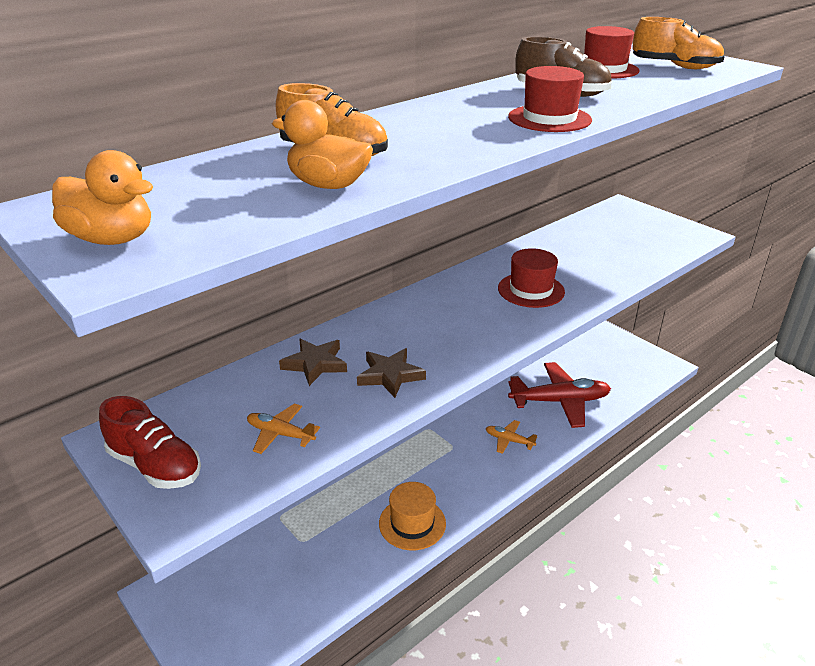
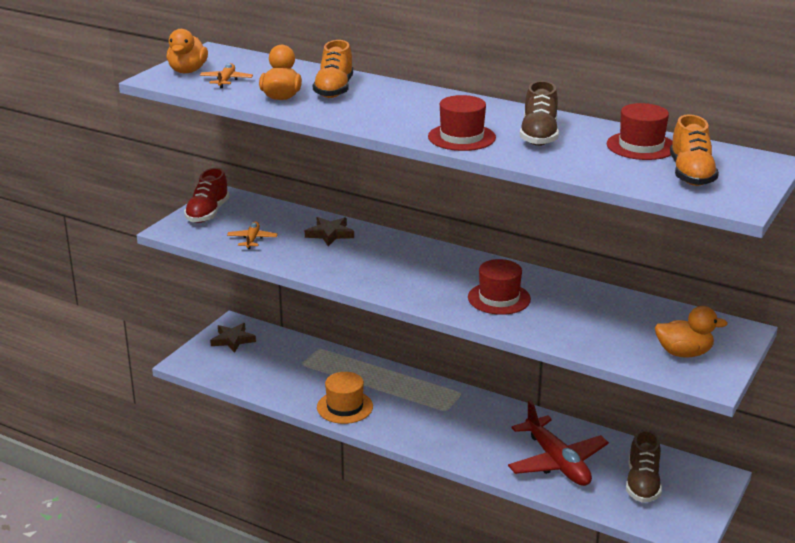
camera: 70 degrees right, 5 degrees down
brown star [357,348,426,398] -> brown star moved to [210,323,256,353]
orange plane [486,420,537,454] -> orange plane moved to [200,63,253,88]
none -> brown shoe [626,430,662,503]
none -> orange duck [655,306,728,357]

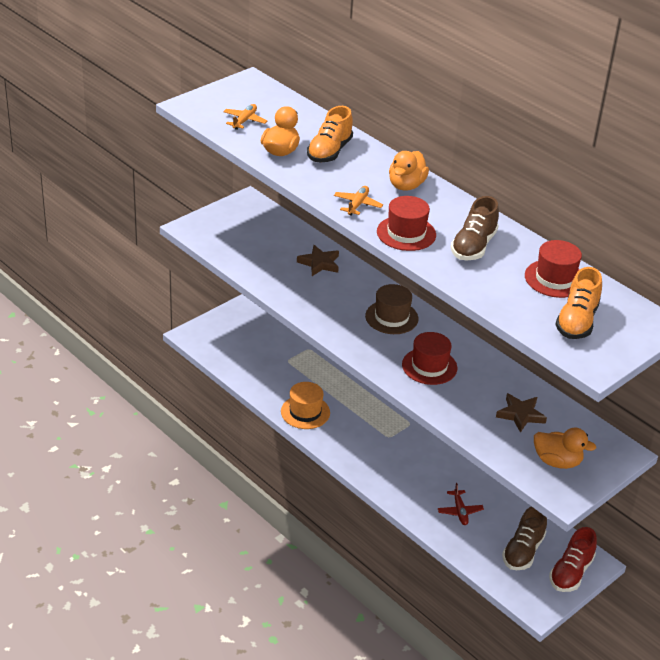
camera: 15 degrees right, 10 degrees up
orange duck [167,29,208,73] -> orange duck moved to [389,151,429,191]
red shoe [184,168,229,223] -> red shoe moved to [549,527,597,592]
brown star [210,323,256,353] -> brown star moved to [496,393,547,433]
orange plane [227,221,278,249] -> orange plane moved to [334,186,383,216]
red plane [508,400,609,486] -> red plane [438,483,484,525], size x0.48
none -> brown hat [365,284,418,334]

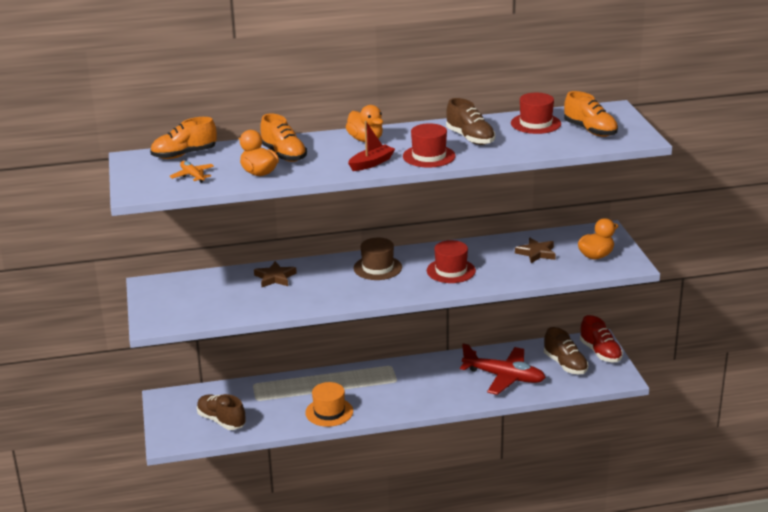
camera: 55 degrees left, 10 degrees down
orange plane [334,186,383,216] -> red boat [348,121,395,171]
red plane [438,483,484,525] -> red plane [460,343,546,395], size x2.09
none -> orange shoe [150,117,217,159]
none -> brown shoe [197,394,246,430]

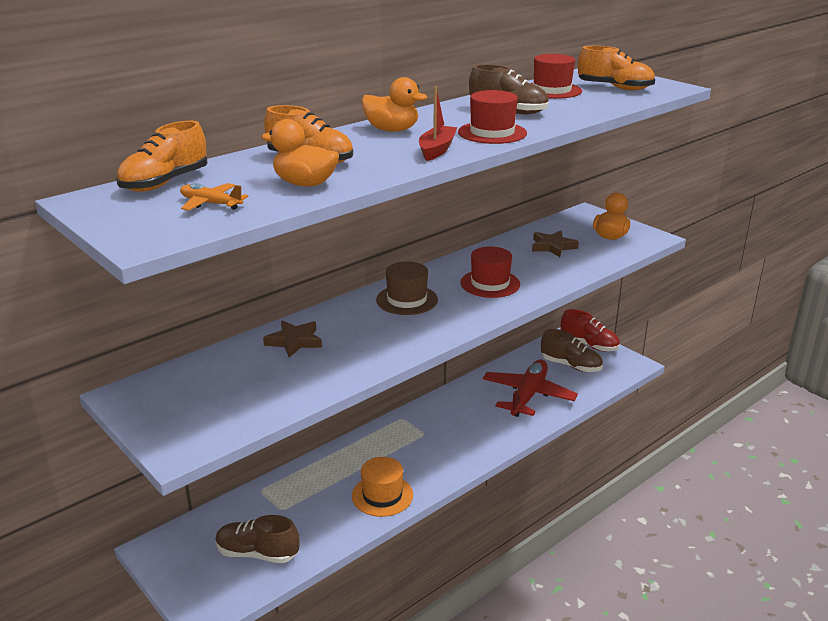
camera: 30 degrees left, 0 degrees up
red plane [460,343,546,395] -> red plane turned 60 degrees counterclockwise [483,360,578,417]

